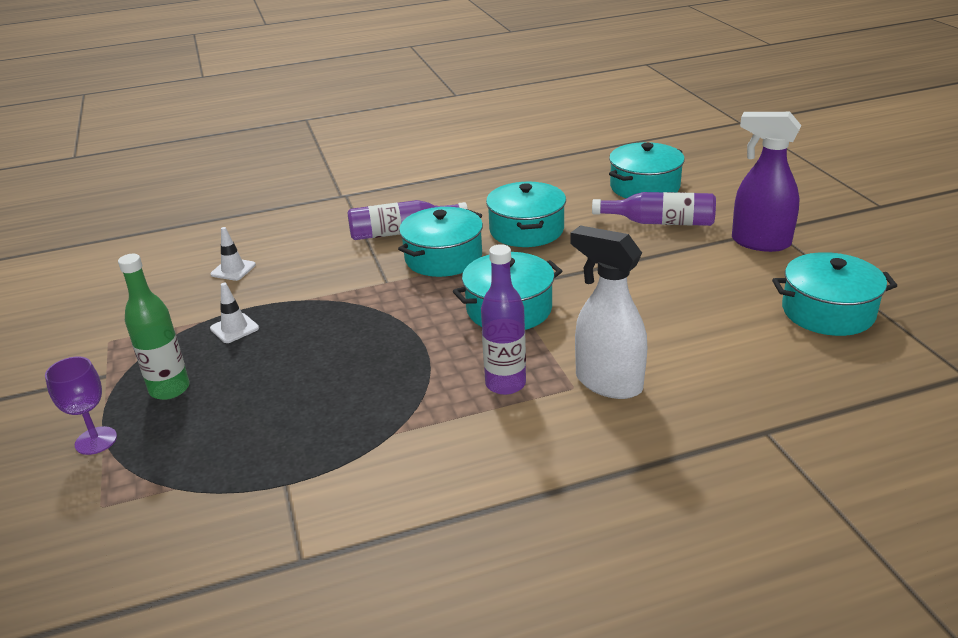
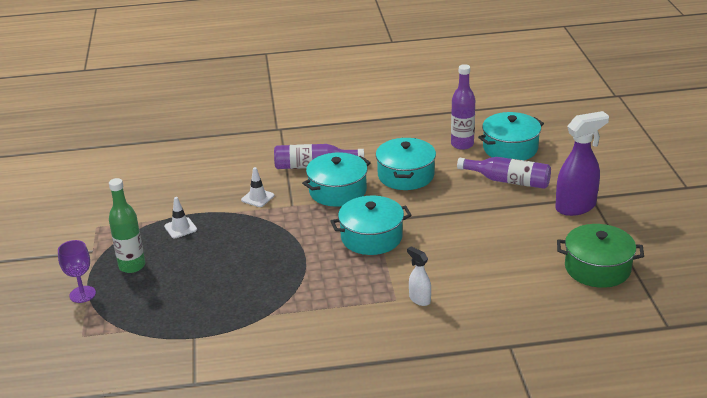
camera: 10 degrees right, 0 degrees up
white traffic cone [211,227,256,281] -> white traffic cone moved to [241,167,274,207]
purple bottle [481,244,526,395] -> purple bottle moved to [451,64,475,150]
white spray bottle [570,225,647,399] -> white spray bottle [407,246,431,306], size x0.52
purple spray bottle [732,112,801,252] -> purple spray bottle turned 120 degrees clockwise [555,111,609,216]
turquoise pot [772,252,897,336] -> green pot [557,224,644,288]

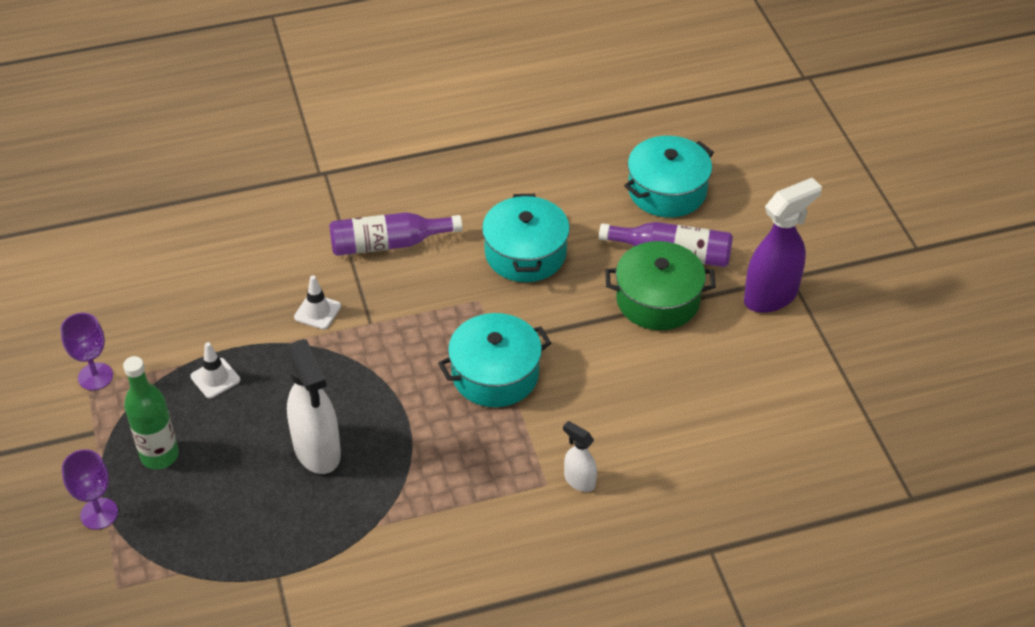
camera: 10 degrees left, 15 degrees up
turquoise pot [302,152,371,207] -> none
purple bottle [451,64,475,150] -> none
green pot [557,224,644,288] -> green pot moved to [605,241,716,330]
none -> purple goblet [60,313,113,390]
none -> white spray bottle [286,339,341,474]

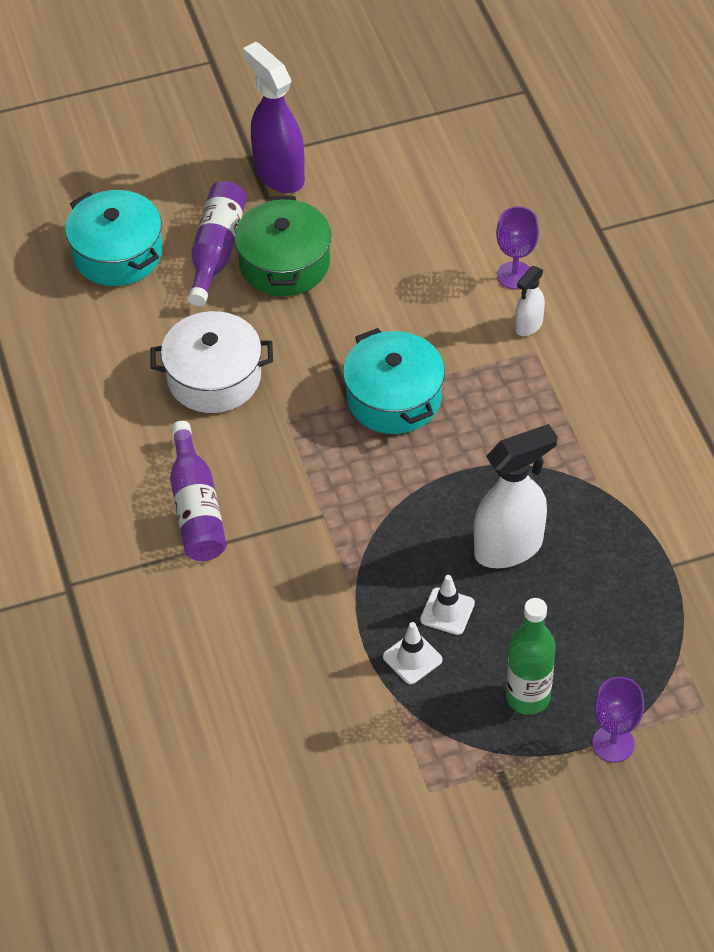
camera: 90 degrees left, 5 degrees up
purple goblet [60,313,113,390] -> purple goblet moved to [496,206,539,289]
white traffic cone [294,275,341,330] -> white traffic cone moved to [420,575,475,635]
turquoise pot [482,194,570,282] -> white pot [150,311,273,413]

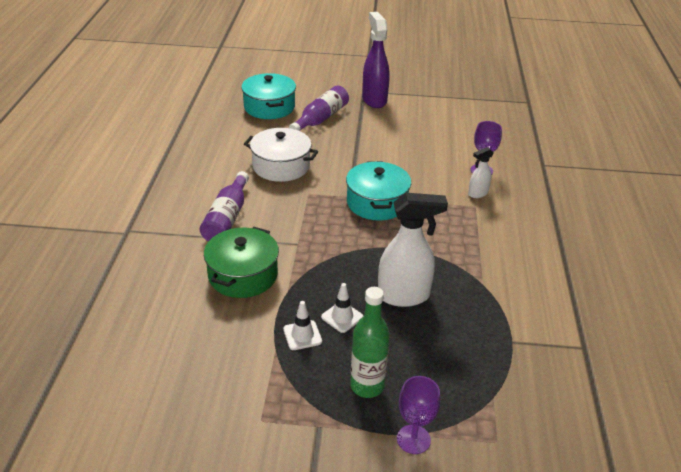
camera: 20 degrees right, 15 degrees down
green pot [234,196,331,296] -> green pot moved to [204,227,279,298]

